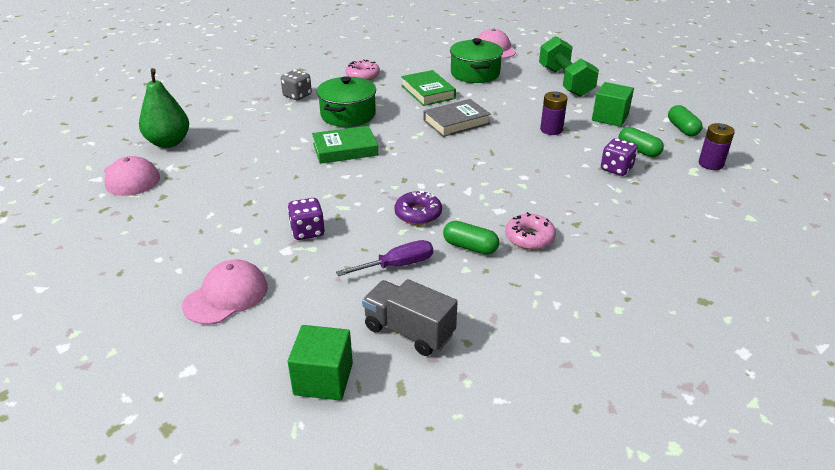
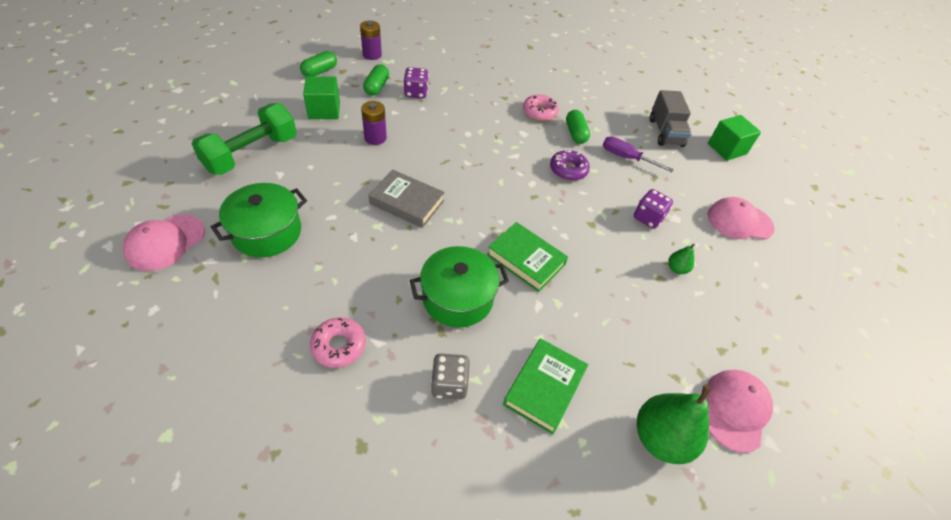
camera: 130 degrees left, 15 degrees up
green book [401,70,456,106] -> green book moved to [503,338,588,434]
none -> green pear [668,244,695,274]

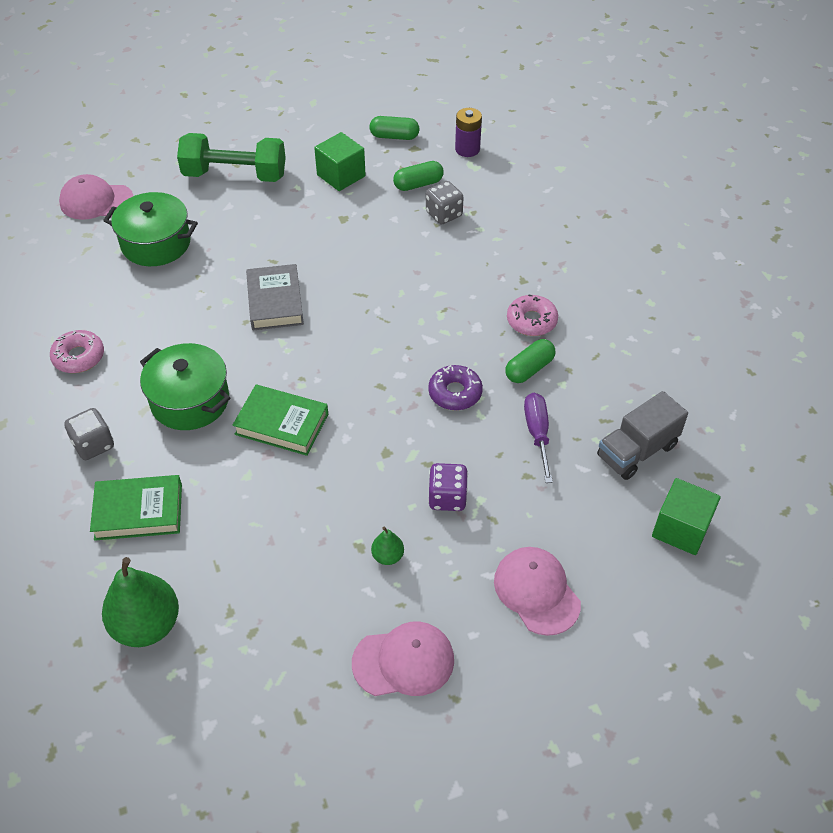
camera: 60 degrees right, 0 degrees up
purple battery [361,101,387,145] -> none
purple dice [404,67,429,99] -> grey dice [426,181,464,224]
green book [487,222,568,292] -> green book turned 75 degrees counterclockwise [233,385,328,456]
pink cap [706,370,773,453] -> pink cap moved to [352,621,454,696]

